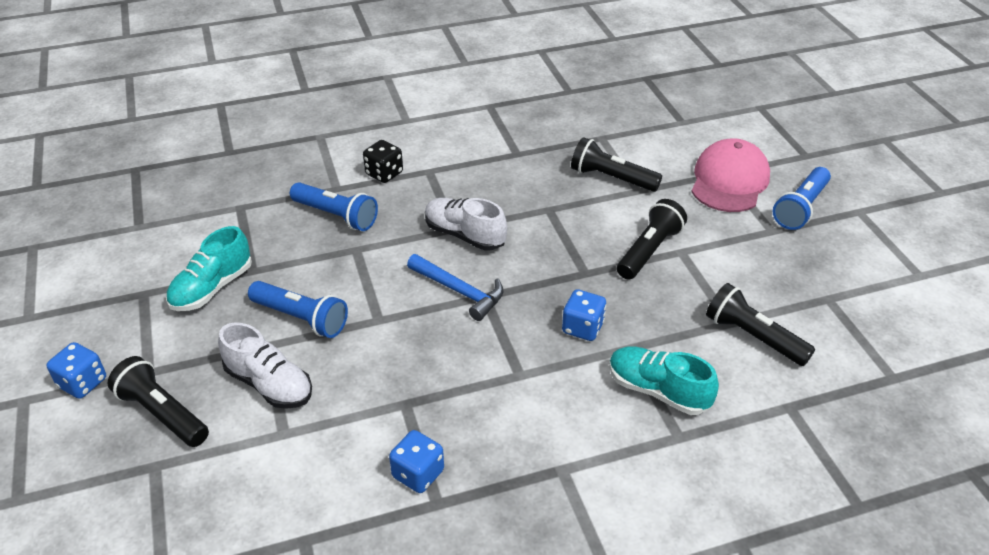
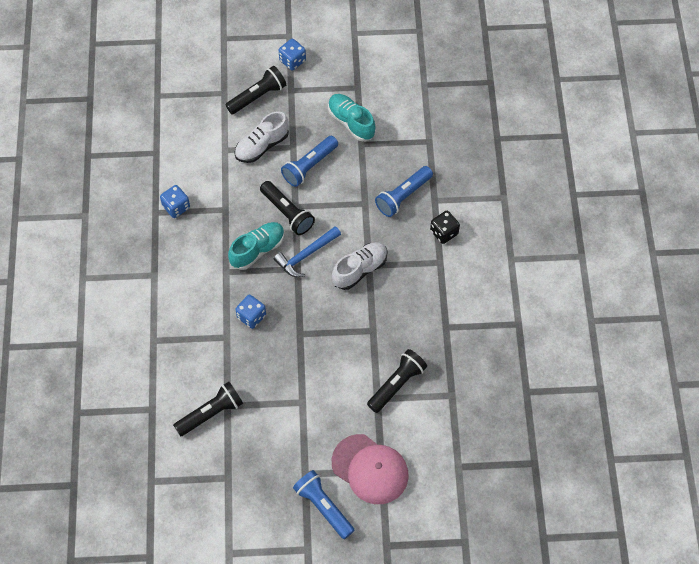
camera: 105 degrees right, 20 degrees up
turquoise shoe [609,346,719,415] -> turquoise shoe moved to [228,222,285,270]
black flashlight [617,199,687,280] -> black flashlight moved to [260,181,315,235]

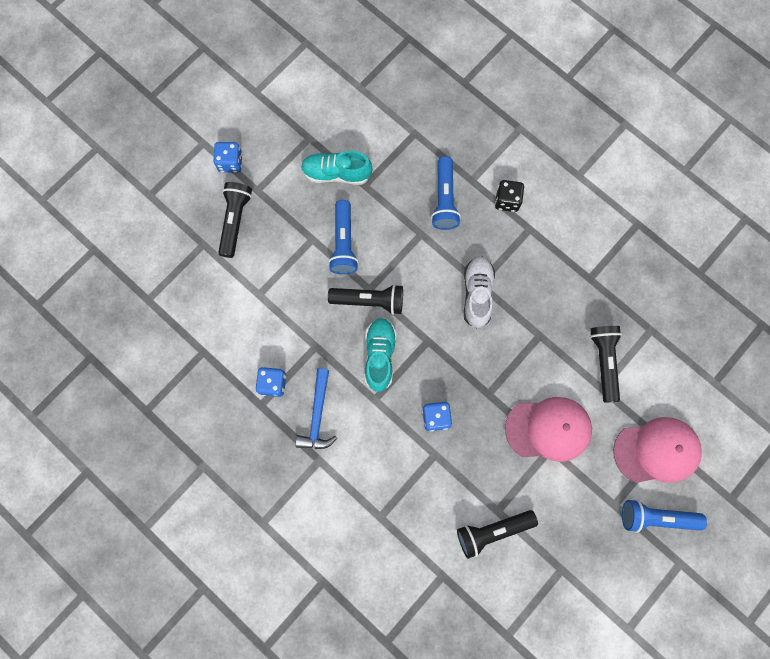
camera: 45 degrees left, 15 degrees up
black flashlight [173,382,243,436] -> black flashlight turned 120 degrees counterclockwise [457,510,538,559]
white shoe [234,111,289,163] -> none
blue hammer [274,226,341,277] -> blue hammer moved to [295,368,337,449]
none -> pink cap [505,397,592,462]

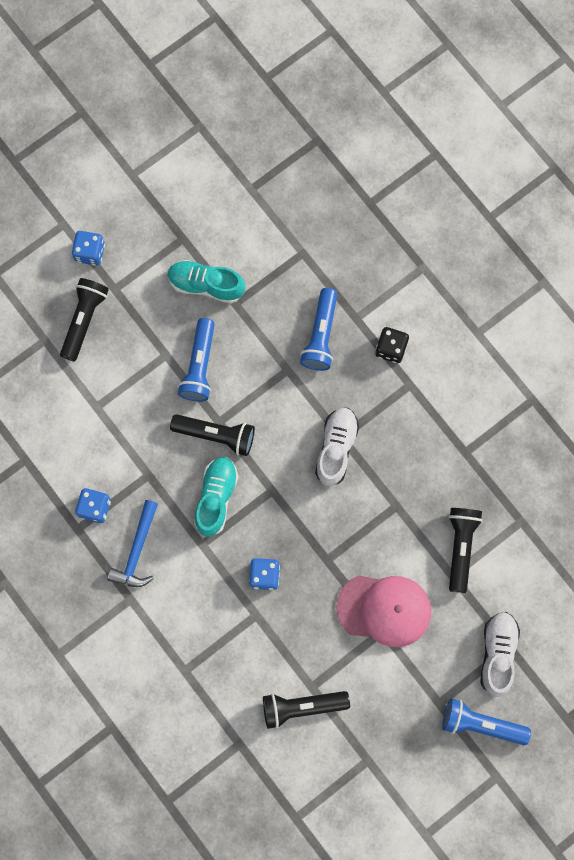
camera: 10 degrees right, 0 degrees up
pink cap [613,417,702,483] -> white shoe [480,612,520,697]

